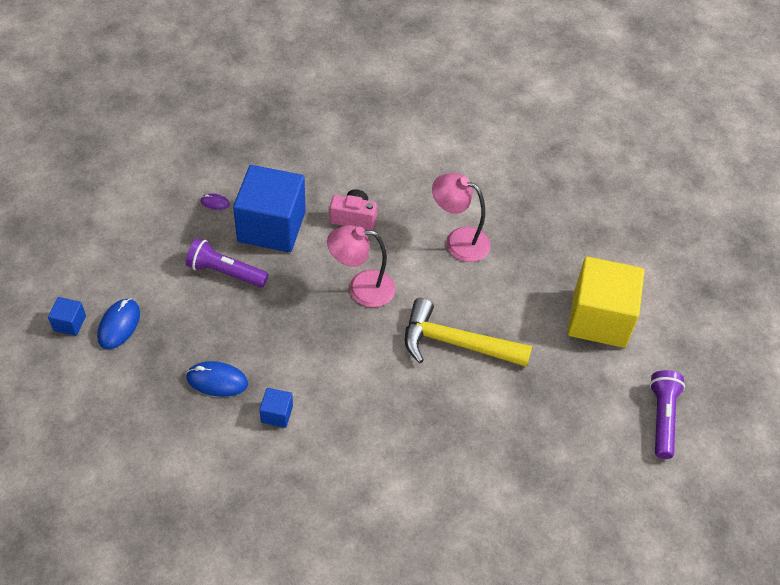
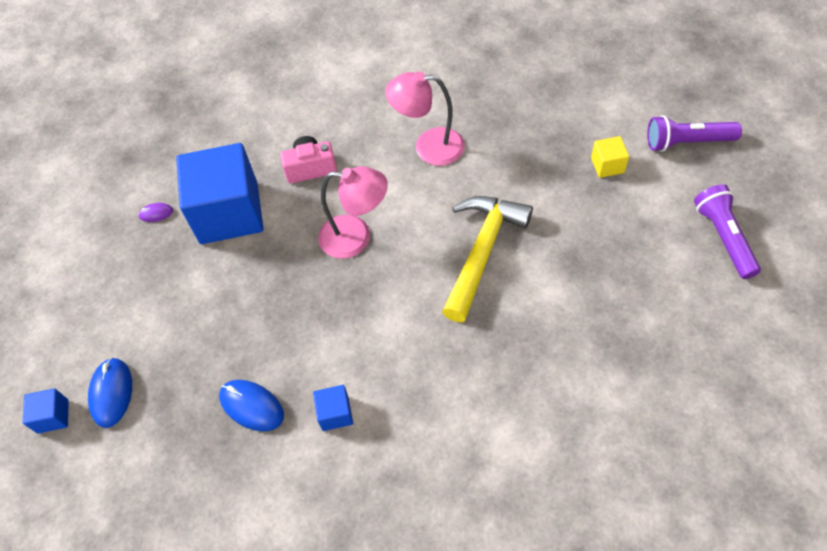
camera: 15 degrees left, 5 degrees up
purple flashlight [186,238,268,288] -> purple flashlight moved to [647,115,742,152]
blue mouse [186,361,248,397] -> blue mouse turned 45 degrees clockwise [219,380,284,431]
pink lamp [327,225,396,307] -> pink lamp turned 150 degrees counterclockwise [318,166,388,259]
yellow hammer [405,298,532,367] -> yellow hammer turned 120 degrees clockwise [442,196,533,322]
yellow cube [568,257,645,348] -> yellow cube [591,136,629,178], size x0.42

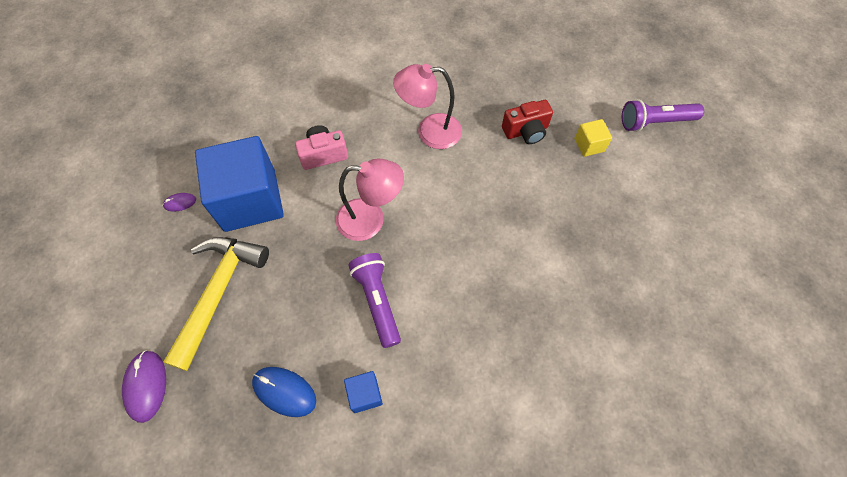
camera: 10 degrees left, 5 degrees up
blue cube [23,388,69,434] -> none
blue mouse [88,358,132,428] -> purple mouse [122,350,166,423]
yellow hammer [442,196,533,322] -> yellow hammer moved to [163,237,269,371]
purple flashlight [694,184,761,279] -> purple flashlight moved to [348,253,401,348]
none -> red camera [502,100,553,144]

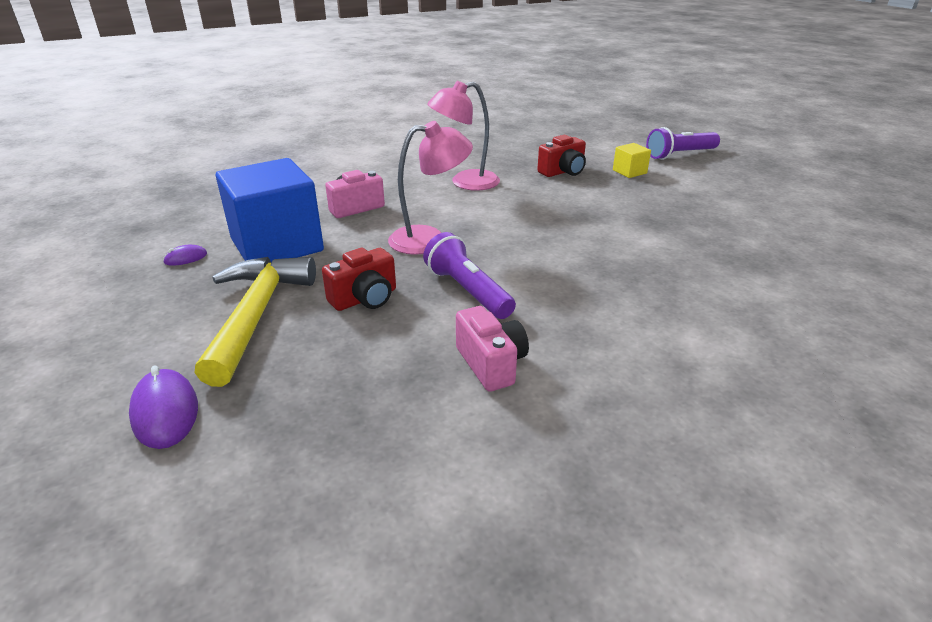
camera: 15 degrees left, 30 degrees down
blue mouse [252,367,316,417] -> none
blue cube [344,371,383,413] -> pink camera [456,306,529,392]
none -> red camera [322,248,396,311]

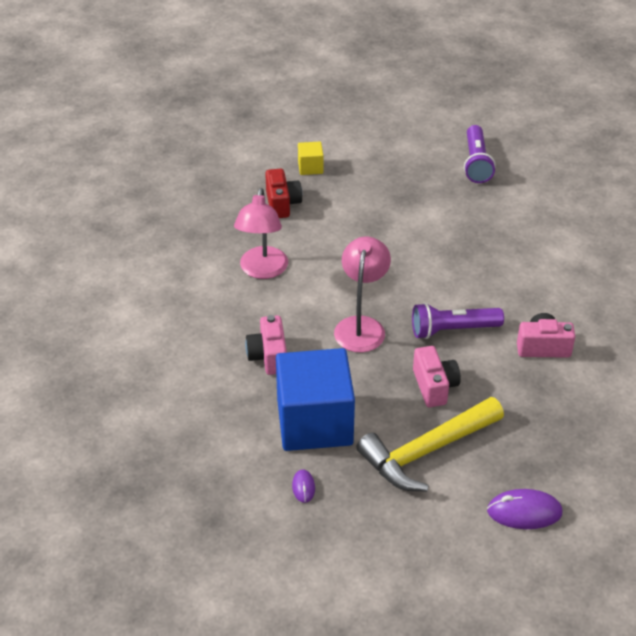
camera: 65 degrees left, 10 degrees up
yellow hammer [195,257,316,387] -> yellow hammer turned 60 degrees counterclockwise [356,397,504,492]
red camera [322,248,396,311] -> pink camera [413,346,461,407]
purple flashlight [646,127,720,160] -> purple flashlight moved to [464,125,496,183]

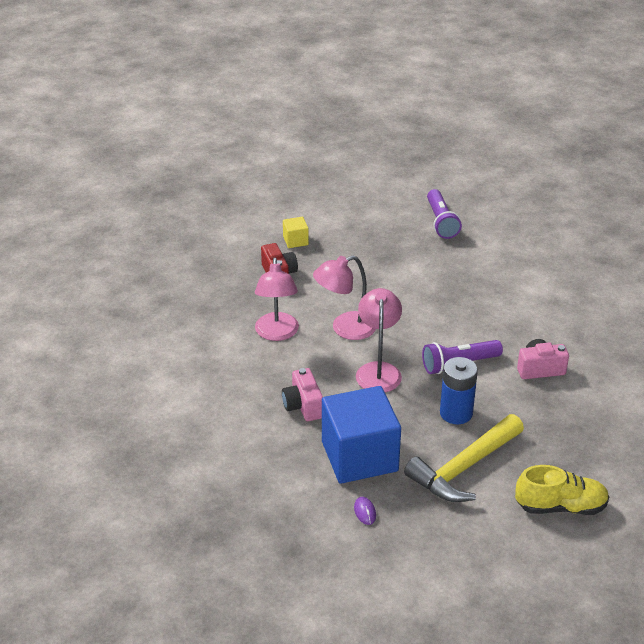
camera: 10 degrees left, 5 degrees down
pink camera [413,346,461,407] -> blue battery [440,357,478,424]
purple mouse [487,489,563,529] -> yellow shoe [515,465,609,515]
none -> pink lamp [313,256,376,340]

